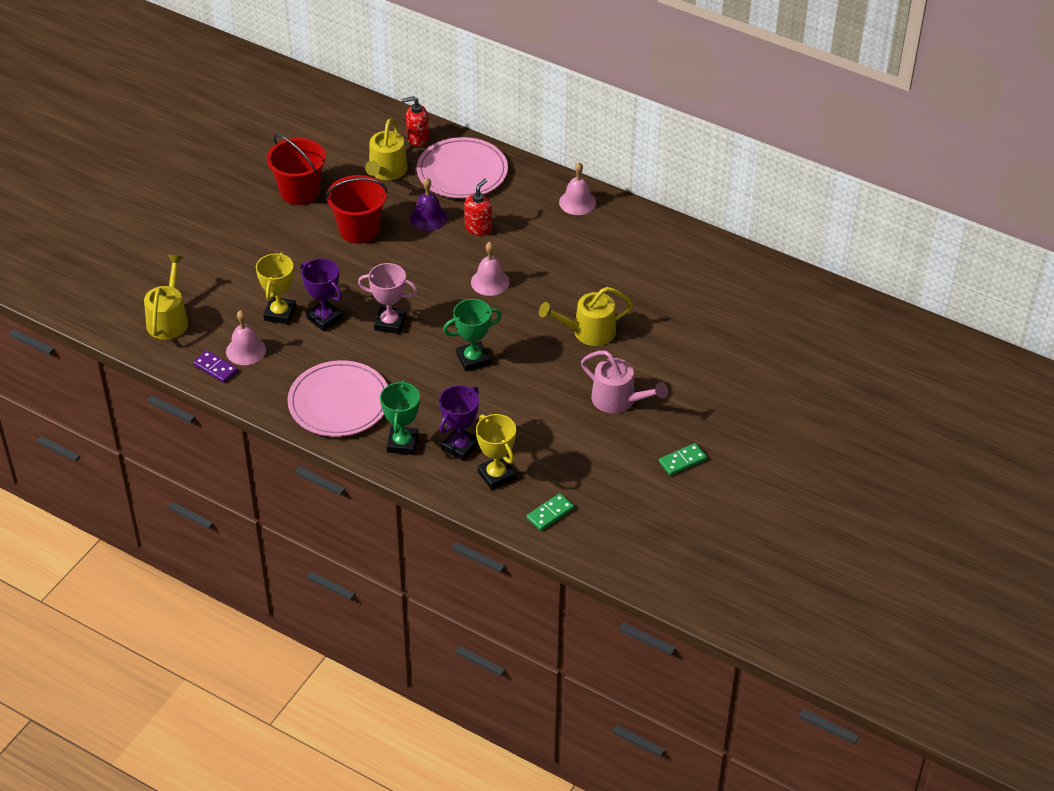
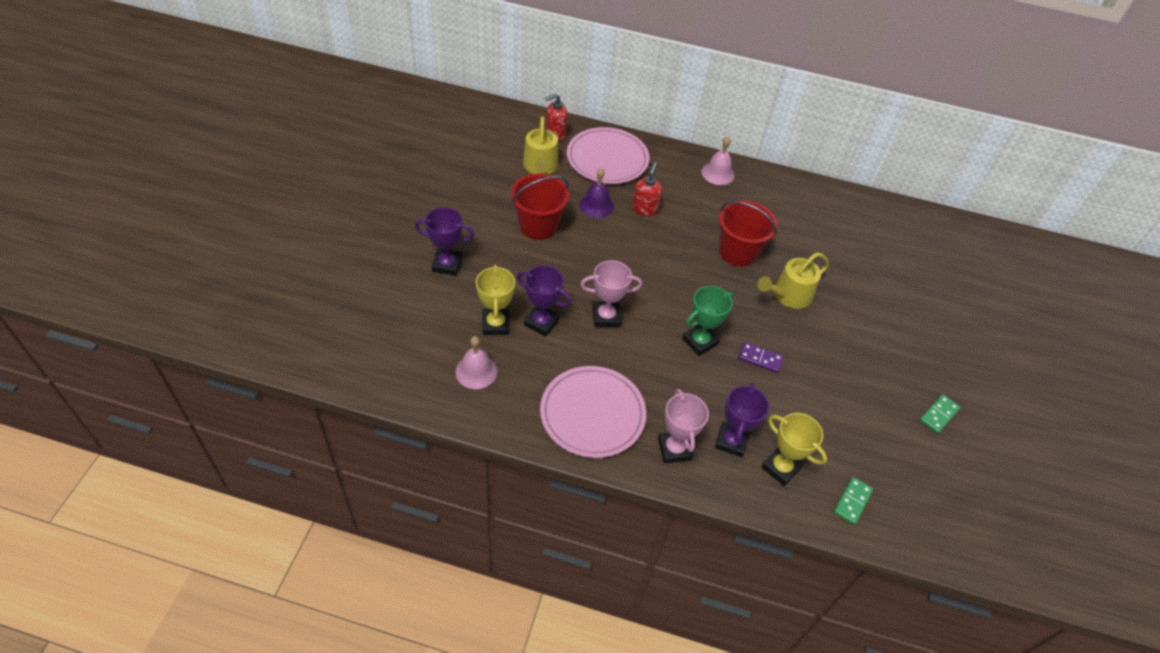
camera: 20 degrees left, 5 degrees up
yellow watering can [144,255,188,340] -> none
purple domino [193,350,238,383] -> purple domino moved to [738,342,784,373]
red bucket [267,134,326,205] -> red bucket moved to [719,200,778,267]
green trophy [380,380,420,455] -> pink trophy [658,389,709,463]
pink bell [471,242,510,296] -> none
pink watering can [581,350,668,413] -> none
none -> purple trophy [415,207,474,275]

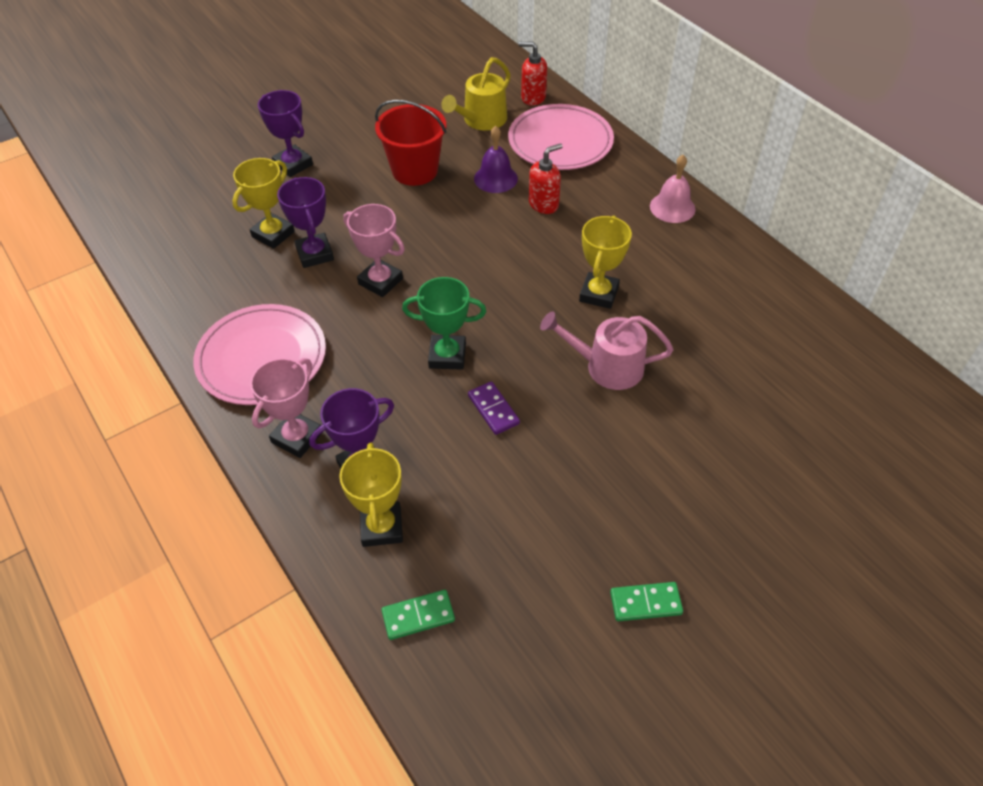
camera: 45 degrees right, 0 degrees up
pink bell [456,336,497,389] -> none
red bucket [719,200,778,267] -> yellow trophy [579,215,632,309]
yellow watering can [757,253,829,309] -> pink watering can [540,311,673,390]

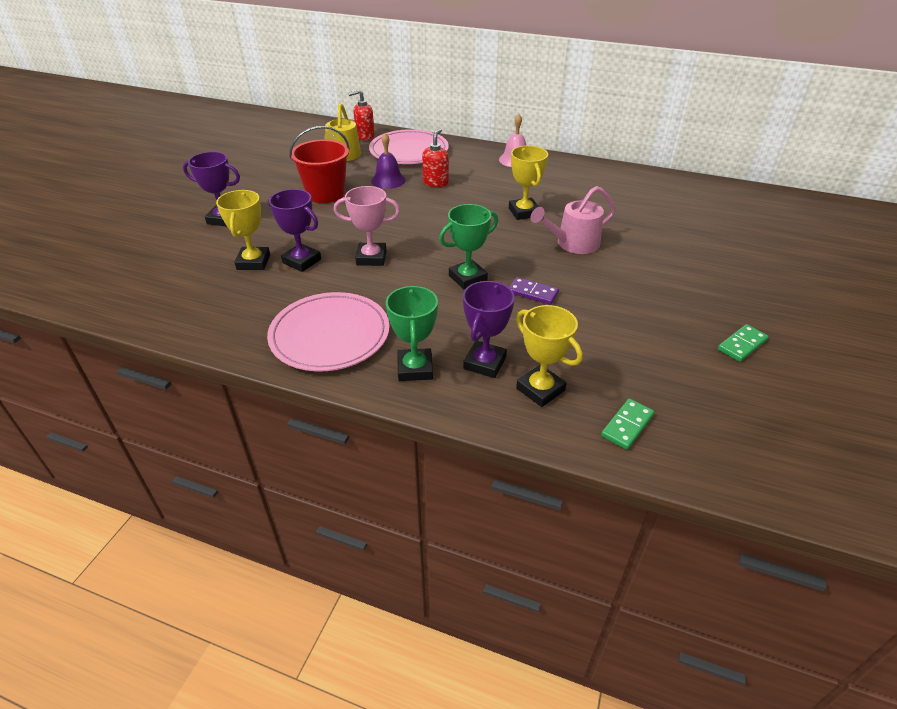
camera: 35 degrees left, 10 degrees down
pink trophy [250,358,322,458] -> green trophy [386,285,438,381]

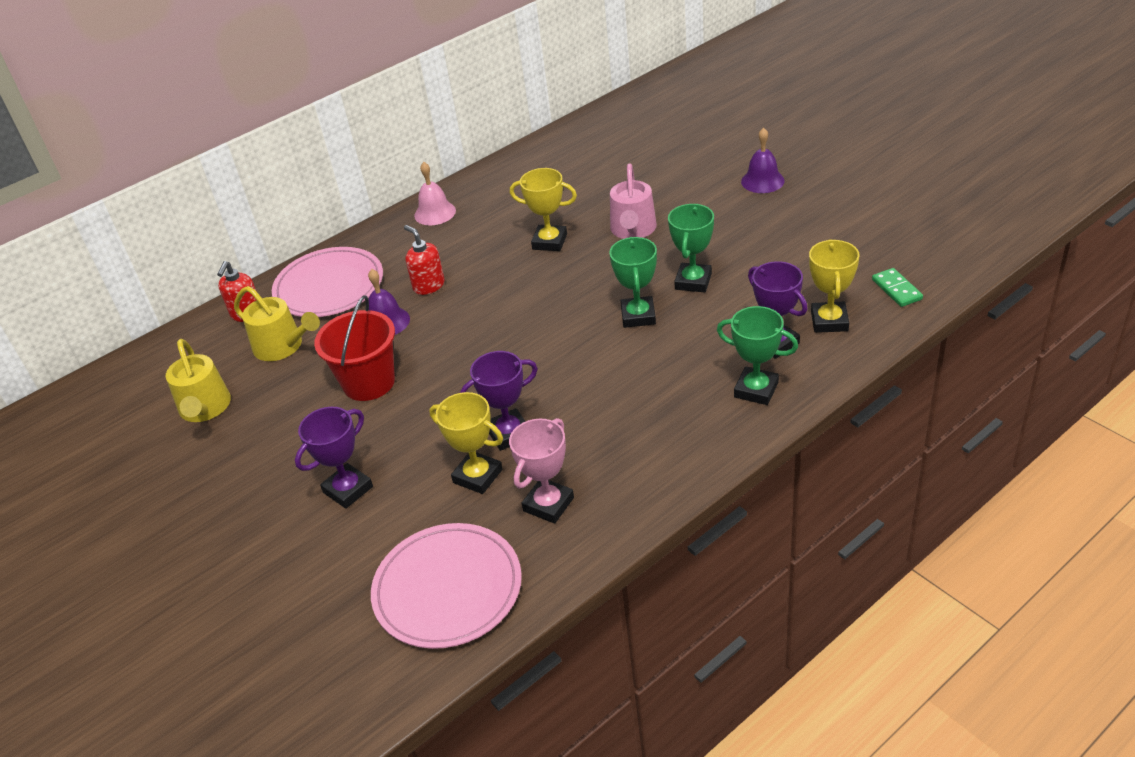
camera: 55 degrees left, 0 degrees up
pink plate [267,292,389,371] -> pink plate moved to [371,523,522,649]
pink trophy [334,186,400,266] -> pink trophy moved to [509,418,574,523]
purple domino [509,277,559,305] -> green trophy [668,204,714,293]
yellow trophy [516,305,583,407] -> yellow trophy turned 75 degrees counterclockwise [809,239,859,333]
green domino [718,324,769,362] -> none
none -> yellow watering can [166,339,231,422]
none -> purple bell [741,127,785,193]

